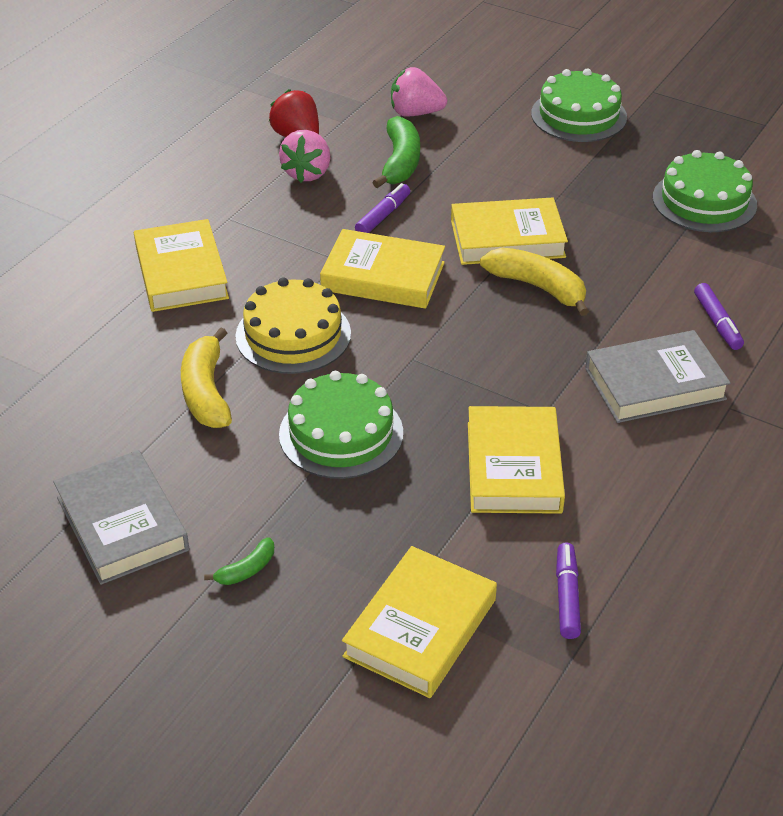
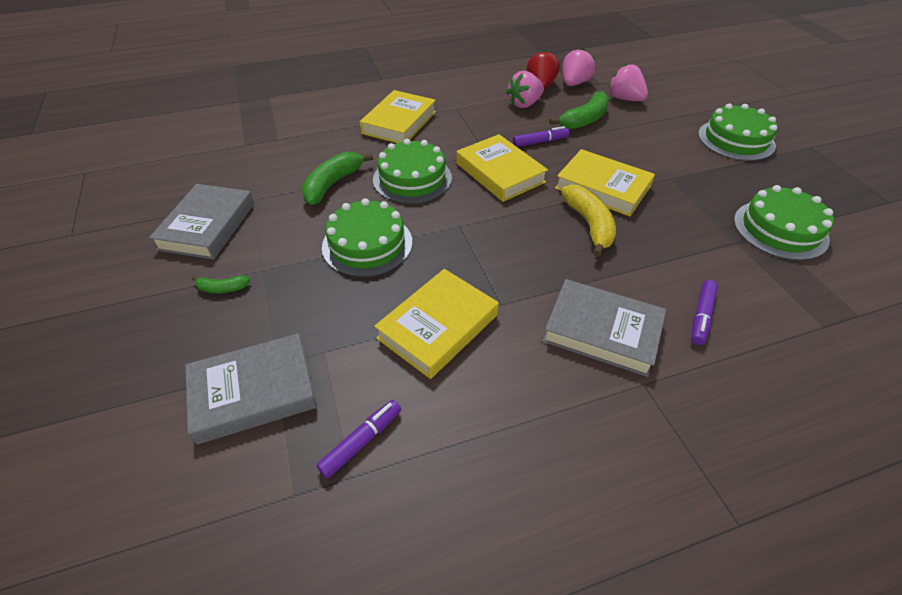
camera: 40 degrees right, 5 degrees up
yellow banana [181,327,232,428] -> green banana [301,151,373,205]
yellow cake [235,278,351,374] -> green cake [373,139,452,204]
yellow book [342,546,497,698] -> grey book [185,333,317,444]
none -> pink strawberry [562,48,595,86]

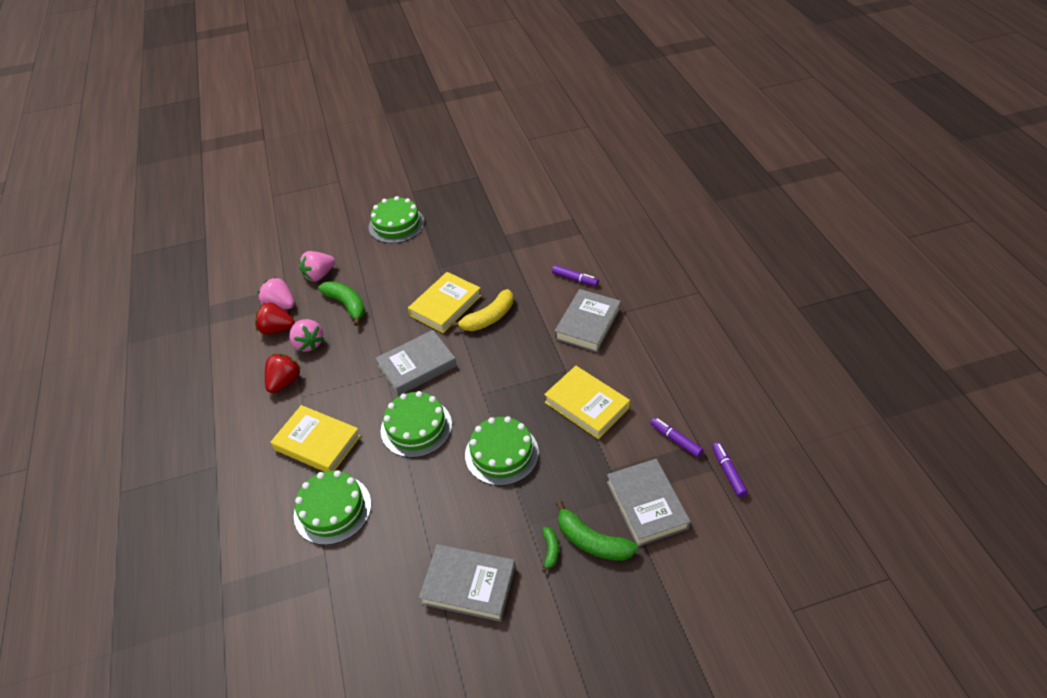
camera: 85 degrees left, 0 degrees up
green banana [301,151,373,205] -> green banana moved to [556,500,638,561]
yellow book [456,134,548,202] -> grey book [375,330,457,396]
purple marker [513,126,569,147] -> purple marker moved to [712,442,748,497]
yellow banana [561,184,616,257] -> yellow banana turned 150 degrees clockwise [450,289,513,331]
green cake [734,185,834,261] -> green cake moved to [294,470,371,545]
none -> red strawberry [265,354,301,393]

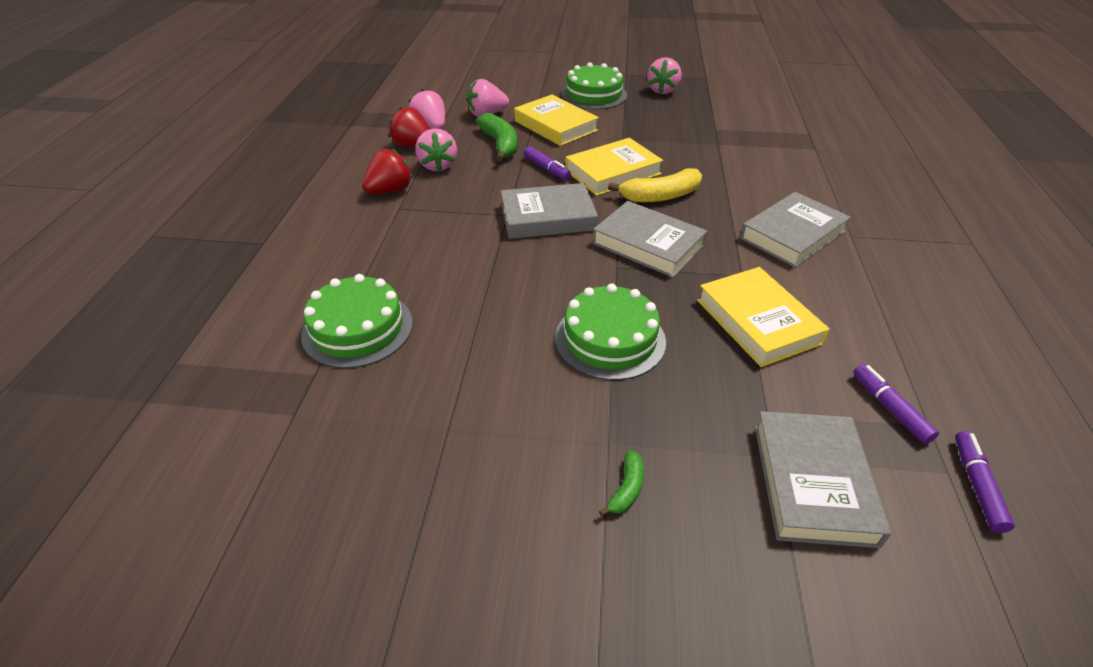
camera: 20 degrees right, 5 degrees down
yellow book [271,405,361,472] -> yellow book moved to [514,95,599,146]
green cake [381,391,452,458] -> none
grey book [419,544,515,622] -> grey book moved to [592,201,707,278]
purple marker [552,265,599,286] -> purple marker moved to [524,146,571,180]
green banana [556,500,638,561] -> none
none -> pink strawberry [647,57,682,94]

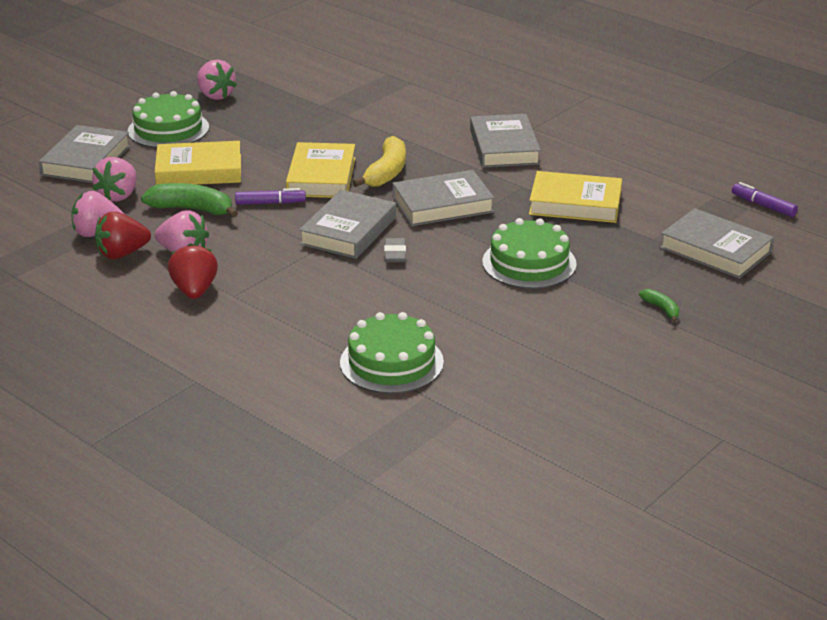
camera: 55 degrees left, 10 degrees down
purple marker [853,364,939,444] -> none
none -> grey book [39,125,130,183]
none -> grey eraser [384,238,406,262]

